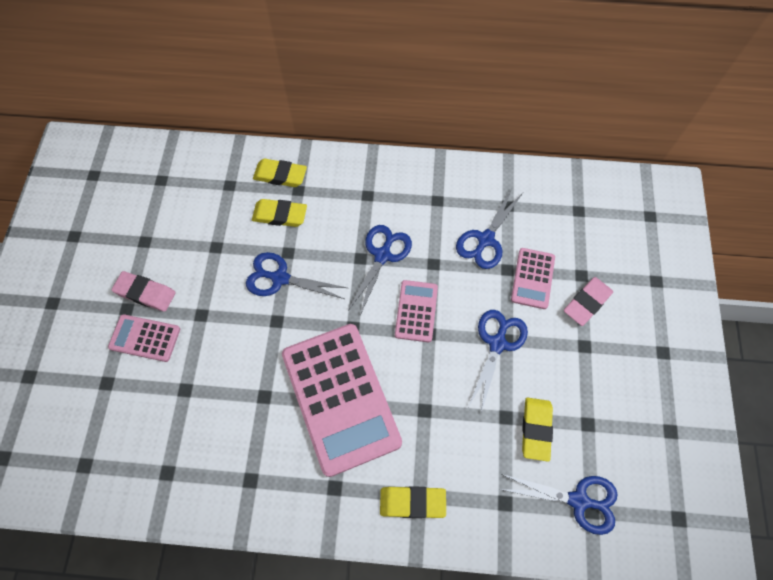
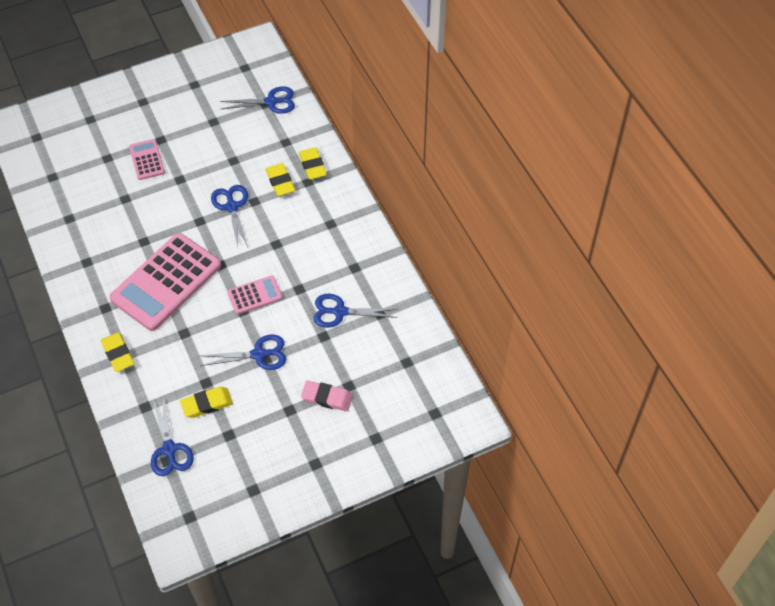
camera: 60 degrees right, 10 degrees down
pink eraser [112,271,176,312] -> none
blue scissors [348,225,412,315] -> blue scissors moved to [220,86,295,114]
pink calculator [511,248,555,309] -> none

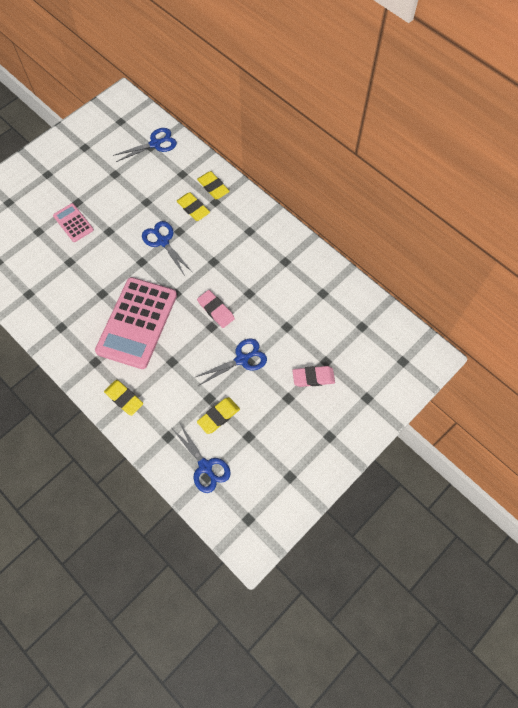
camera: 20 degrees left, 10 degrees up
pink calculator [227,275,283,314] -> pink eraser [197,290,235,328]
blue scissors [314,294,398,328] -> none

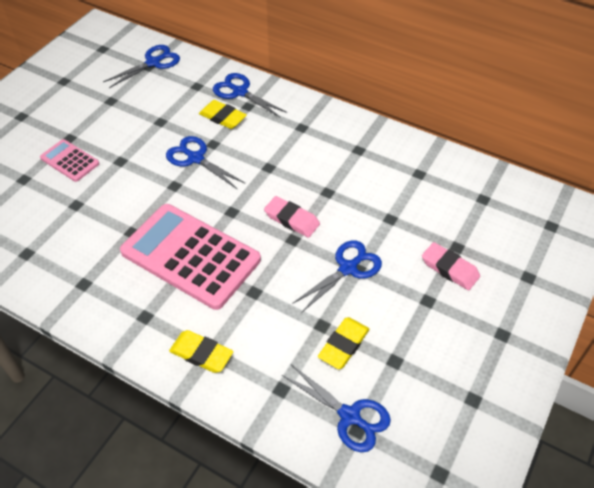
camera: 15 degrees left, 15 degrees down
pink calculator [95,277,177,369] -> pink calculator turned 120 degrees clockwise [120,204,261,310]
yellow eraser [197,171,230,199] -> blue scissors [213,73,287,118]
pink eraser [292,366,335,387] -> pink eraser turned 60 degrees clockwise [422,242,480,290]

